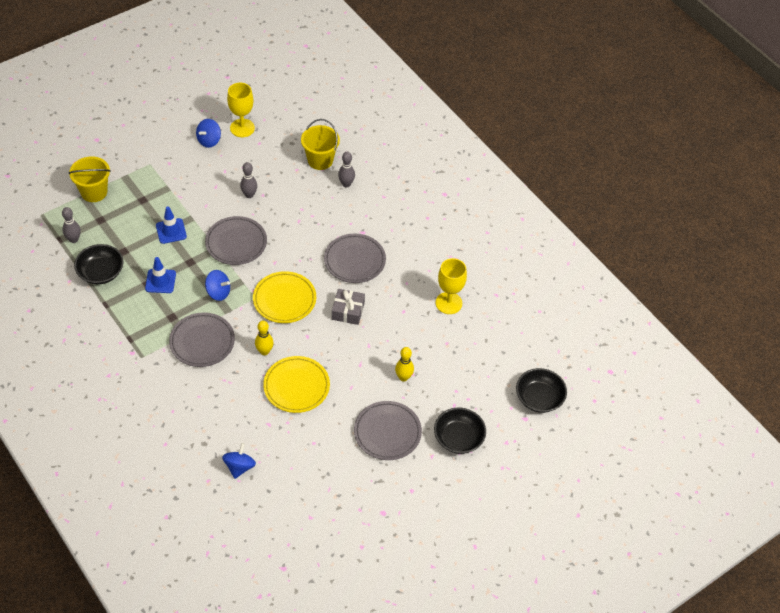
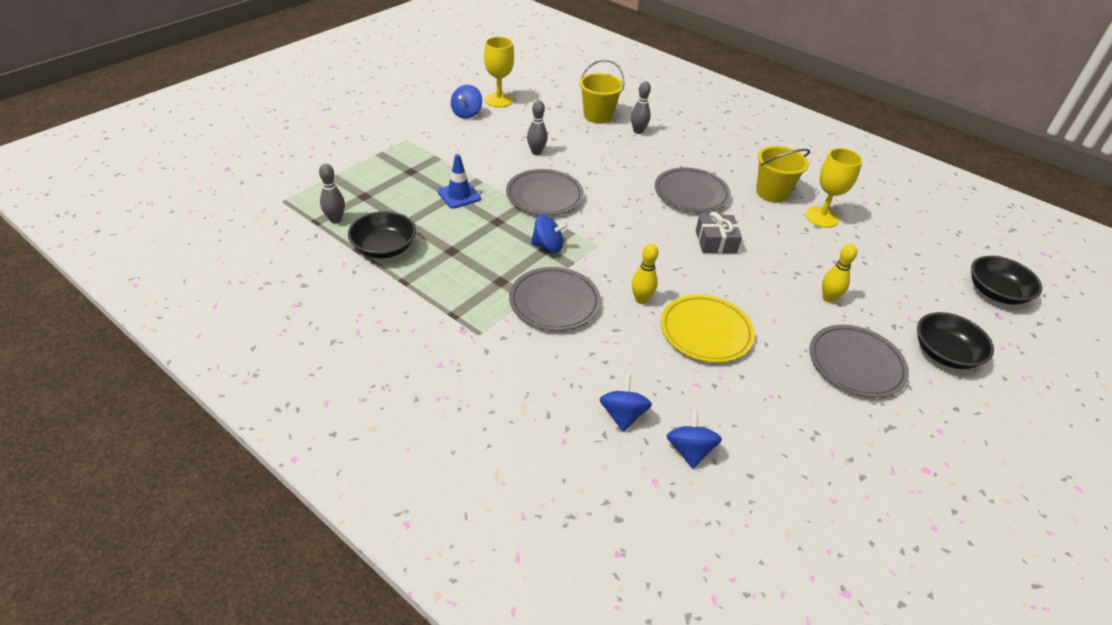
camera: 15 degrees left, 10 degrees down
yellow bucket [69,156,111,202] -> yellow bucket moved to [756,146,810,203]
blue traffic cone [145,257,176,293] -> none
yellow plate [253,271,316,323] -> none
none -> blue spinning top [600,375,652,432]

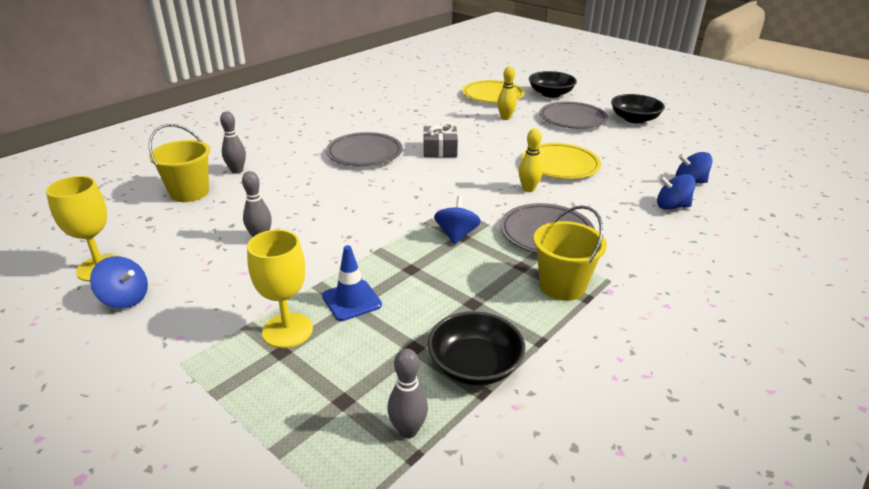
camera: 85 degrees left, 10 degrees down
grey plate [506,169,584,215] -> none
yellow bucket [756,146,810,203] -> yellow bucket moved to [533,205,607,301]
yellow goblet [806,148,862,228] -> yellow goblet moved to [247,230,313,348]
black bowl [971,256,1042,305] -> black bowl moved to [611,94,665,124]
none -> yellow plate [462,80,524,103]

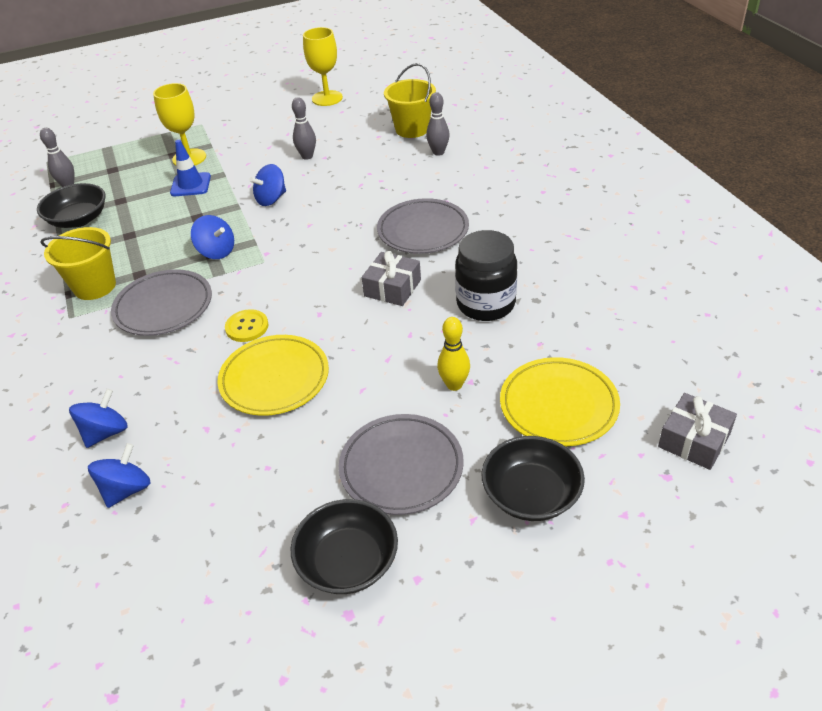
camera: 120 degrees right, 10 degrees up
blue spinning top [90,256,148,309] -> blue spinning top moved to [249,164,286,206]
yellow bowling pin [519,128,543,192] -> yellow button [225,309,269,342]
none -> black jar [455,230,517,321]
none -> grey gift [658,393,737,470]

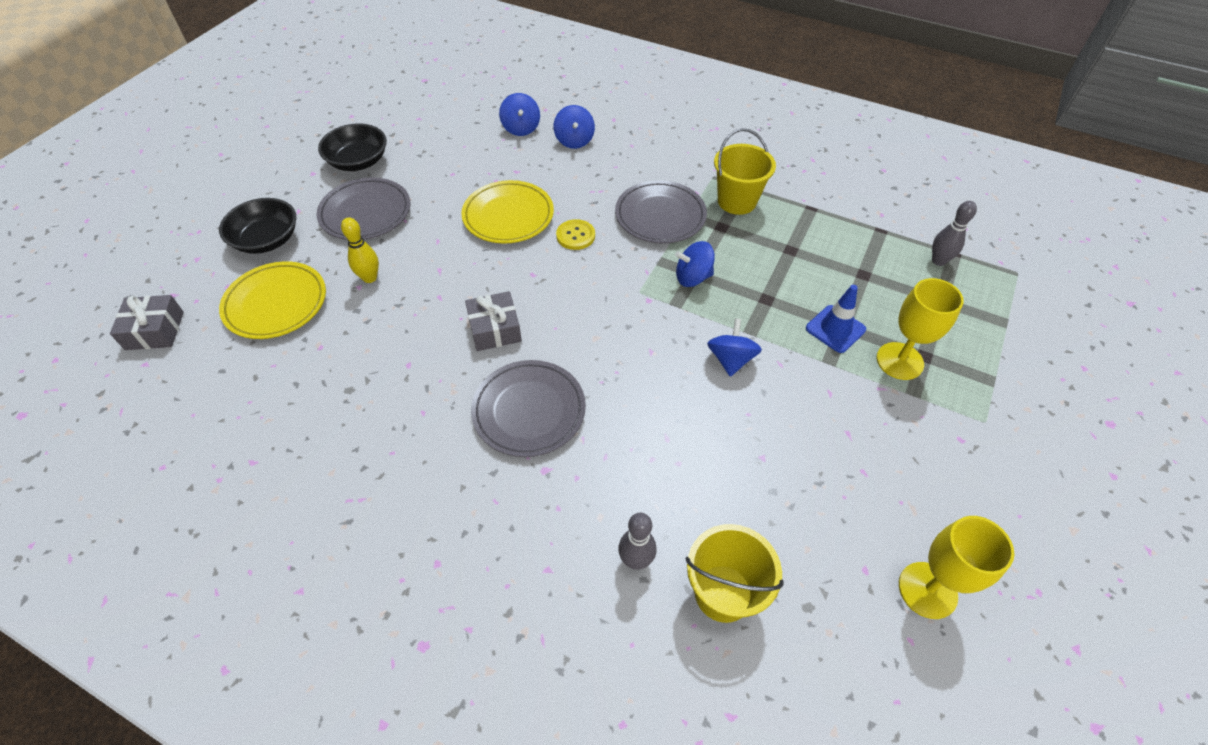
camera: 135 degrees right, 10 degrees up
black bowl [37,183,106,228] -> none
grey bowling pin [292,97,316,160] -> none
black jar [455,230,517,321] -> none

